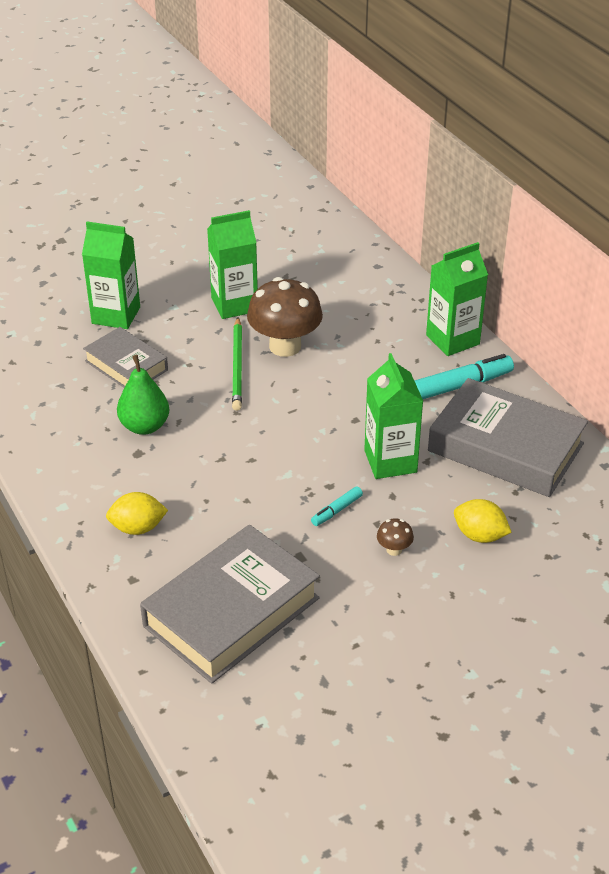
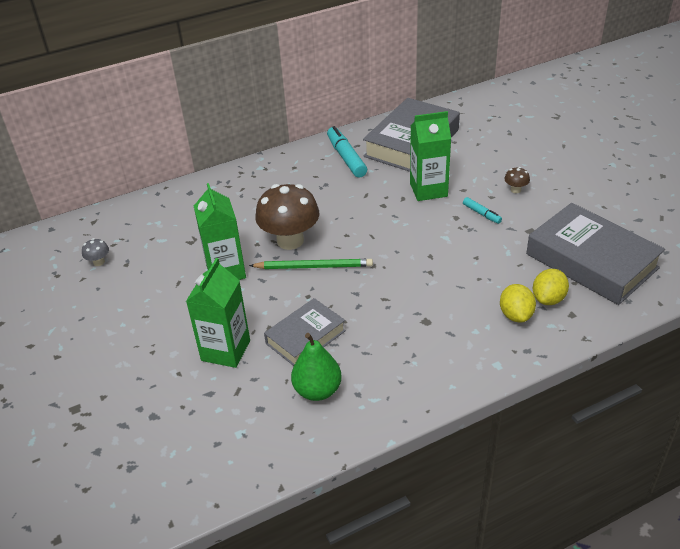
camera: 85 degrees left, 0 degrees up
green pear [117,355,169,435] -> green pear moved to [291,333,342,401]
green carton [426,242,488,356] -> none
yellow lemon [454,499,512,543] -> yellow lemon moved to [533,269,569,305]
none -> grey mushroom [82,238,109,266]

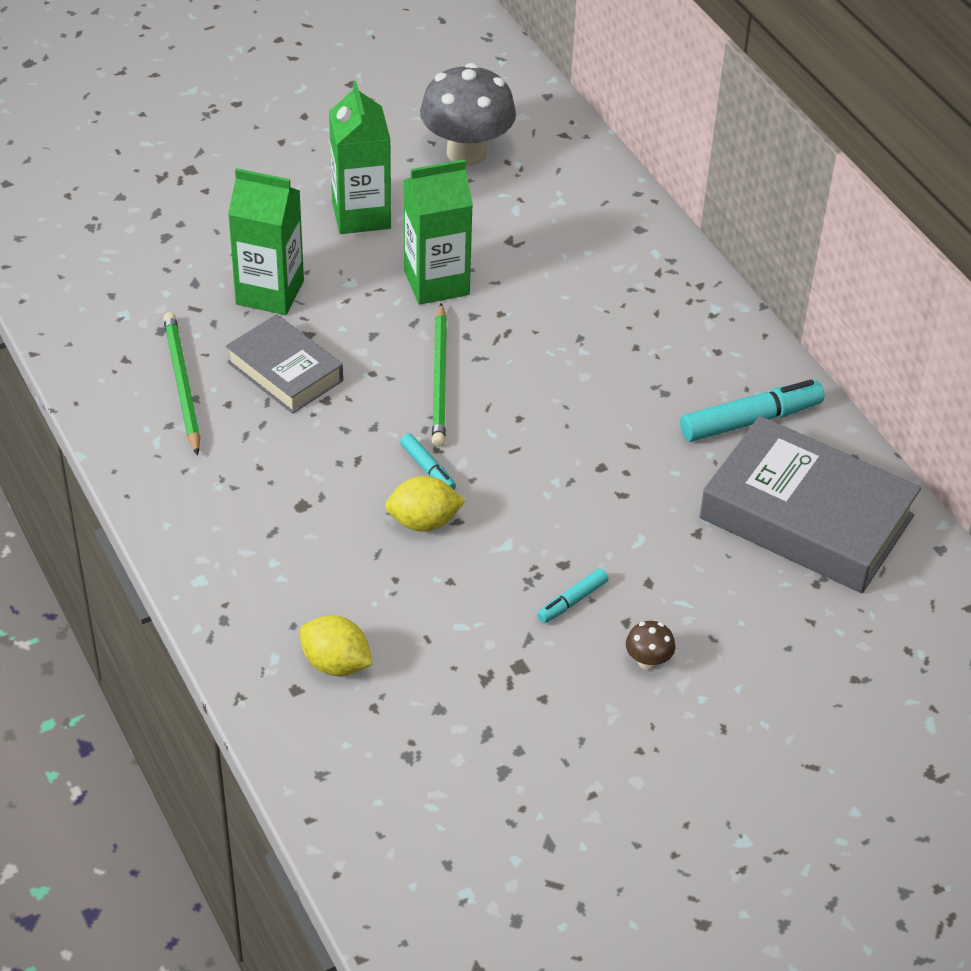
camera: 85 degrees right, 5 degrees up
grey mushroom [82,238,109,266] -> grey mushroom [420,63,516,166], size x2.39
brown mushroom [255,184,319,250] -> none
green pear [291,333,342,401] -> green pencil [163,312,200,456]
green carton [410,111,451,201] -> green carton moved to [329,81,391,234]
yellow lemon [500,284,536,322] -> yellow lemon moved to [385,476,465,532]
grey book [526,203,665,305] -> none
none -> turquoise marker [400,433,456,490]

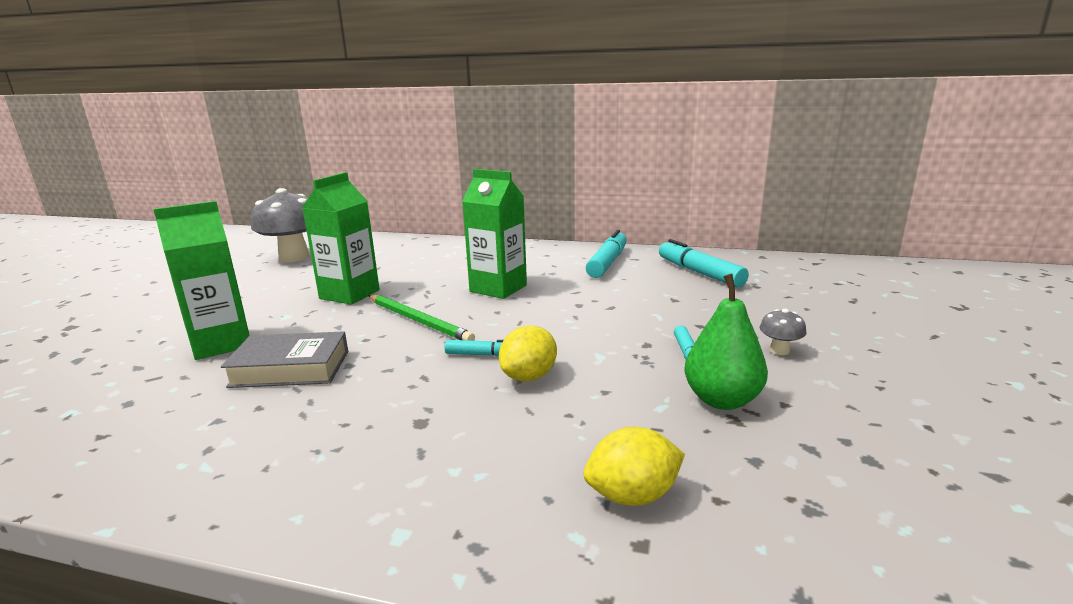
camera: 45 degrees left, 25 degrees down
green pencil [163,312,200,456] -> none
green carton [329,81,391,234] -> green carton moved to [462,169,527,299]
brown mushroom [626,621,675,670] -> grey mushroom [760,309,806,355]
grey book [699,416,921,593] -> turquoise marker [659,239,749,287]
none -> green pear [684,274,768,410]

